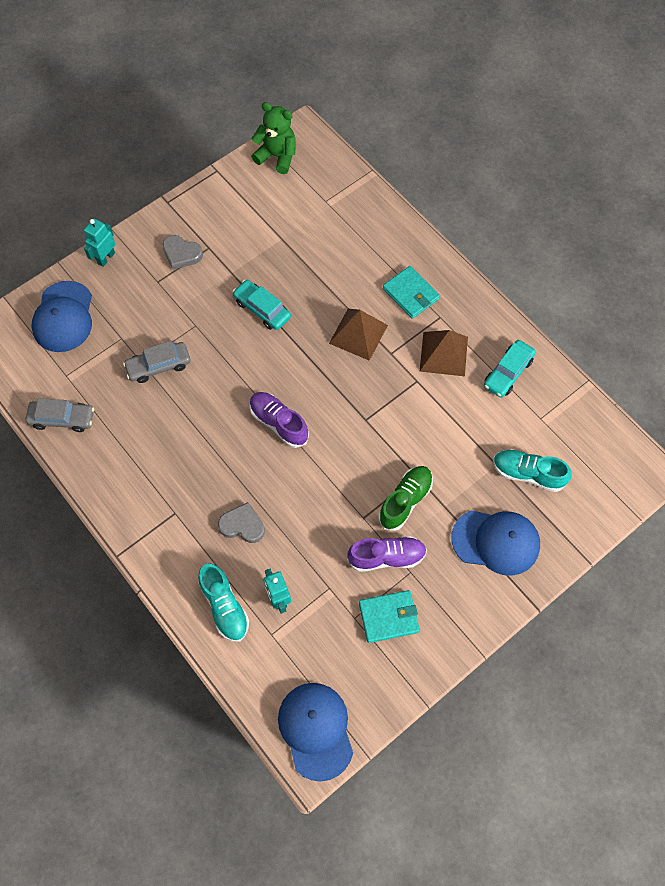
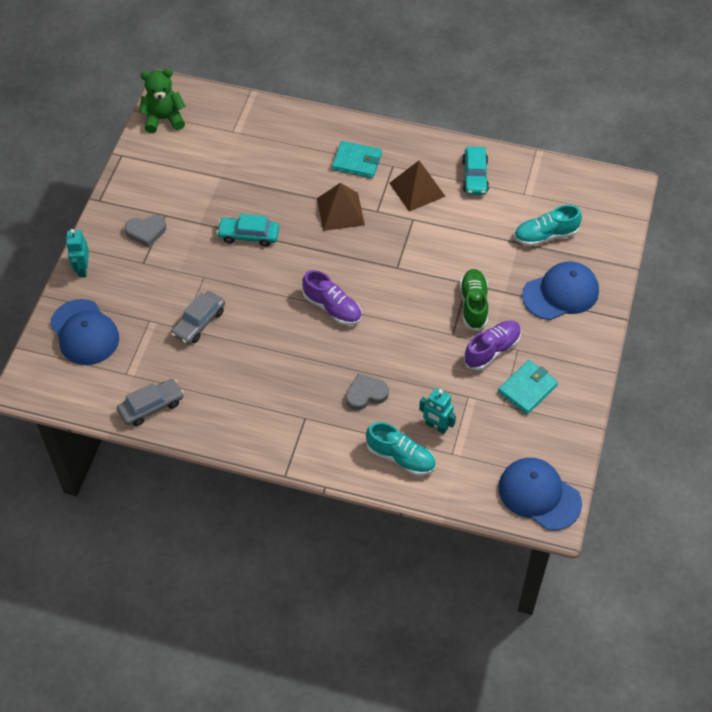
camera: 35 degrees left, 10 degrees down
purple shoe [249,392,309,448] -> purple shoe turned 150 degrees counterclockwise [302,270,362,325]

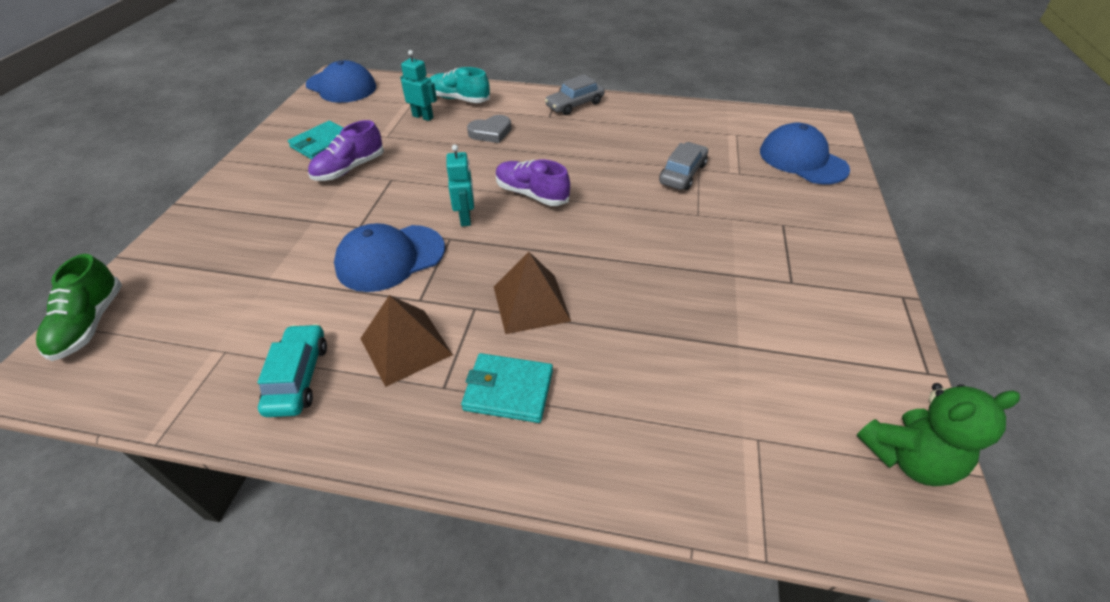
camera: 175 degrees right, 10 degrees down
turquoise robot [66,229,89,278] -> turquoise robot moved to [446,145,474,226]
grey car [117,379,184,426] -> grey car moved to [545,75,605,115]
grey heart [124,215,166,247] -> none
turquoise car [217,214,279,247] -> none
green shoe [460,269,488,331] -> green shoe moved to [36,254,122,361]
turquoise shoe [514,205,582,246] -> none
blue cap [522,262,599,320] -> blue cap moved to [334,223,445,292]

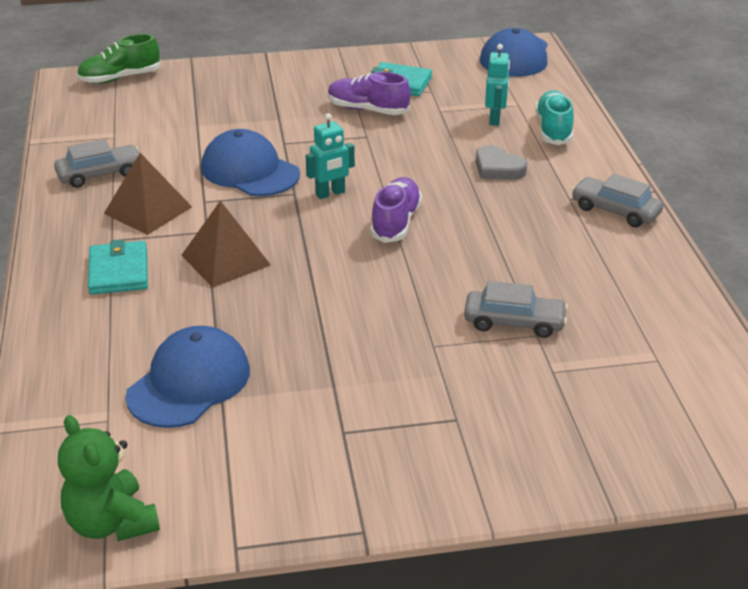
camera: 70 degrees right, 10 degrees down
turquoise car [257,324,327,417] -> grey car [54,139,139,188]
blue cap [760,123,850,184] -> blue cap moved to [126,326,250,428]

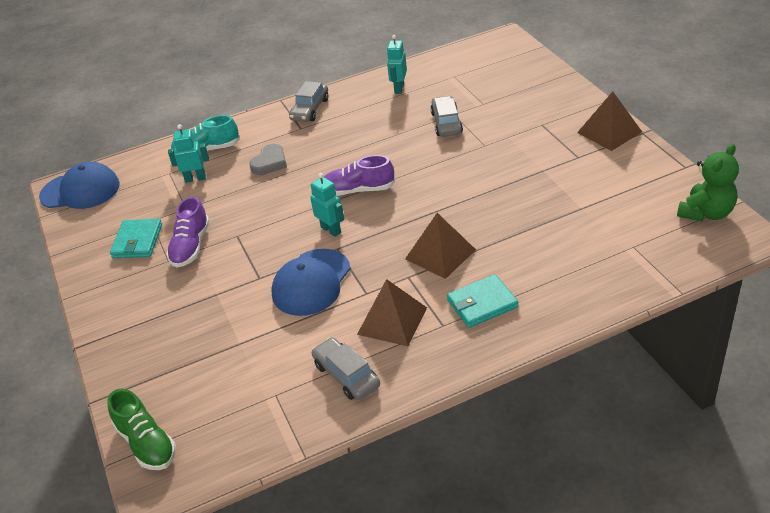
camera: 100 degrees left, 5 degrees up
blue cap [126,326,250,428] -> none
none -> turquoise robot [387,35,407,94]
none -> brown pyramid [577,91,642,151]

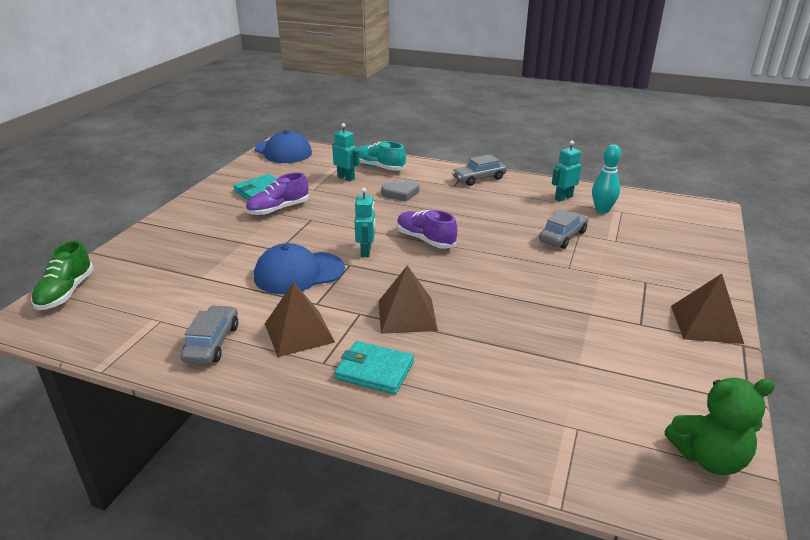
camera: 40 degrees right, 10 degrees down
none -> turquoise bowling pin [592,145,621,213]

